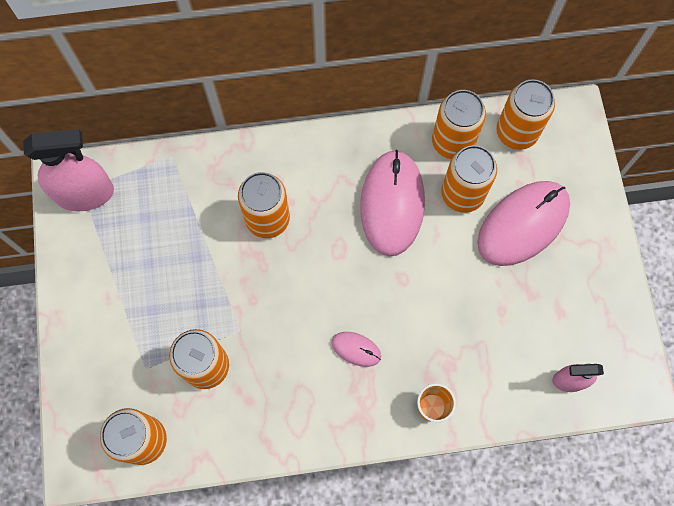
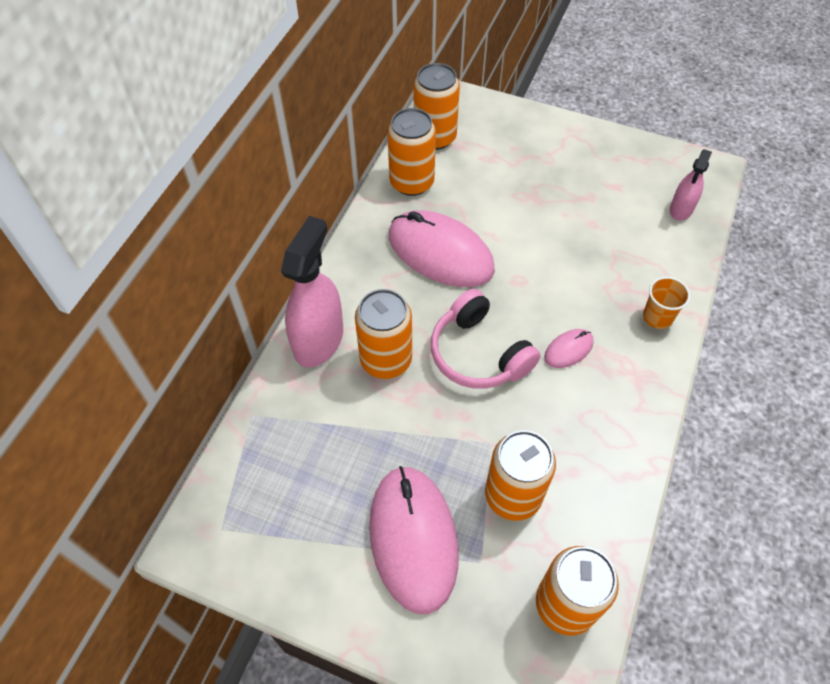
camera: 60 degrees left, 15 degrees down
pink spray bottle [23,129,114,212] -> pink spray bottle moved to [281,216,343,368]
orange can [441,145,497,213] -> none
pink mouse [477,181,570,266] -> pink mouse moved to [369,466,459,614]
none -> pink headphones [431,289,541,389]

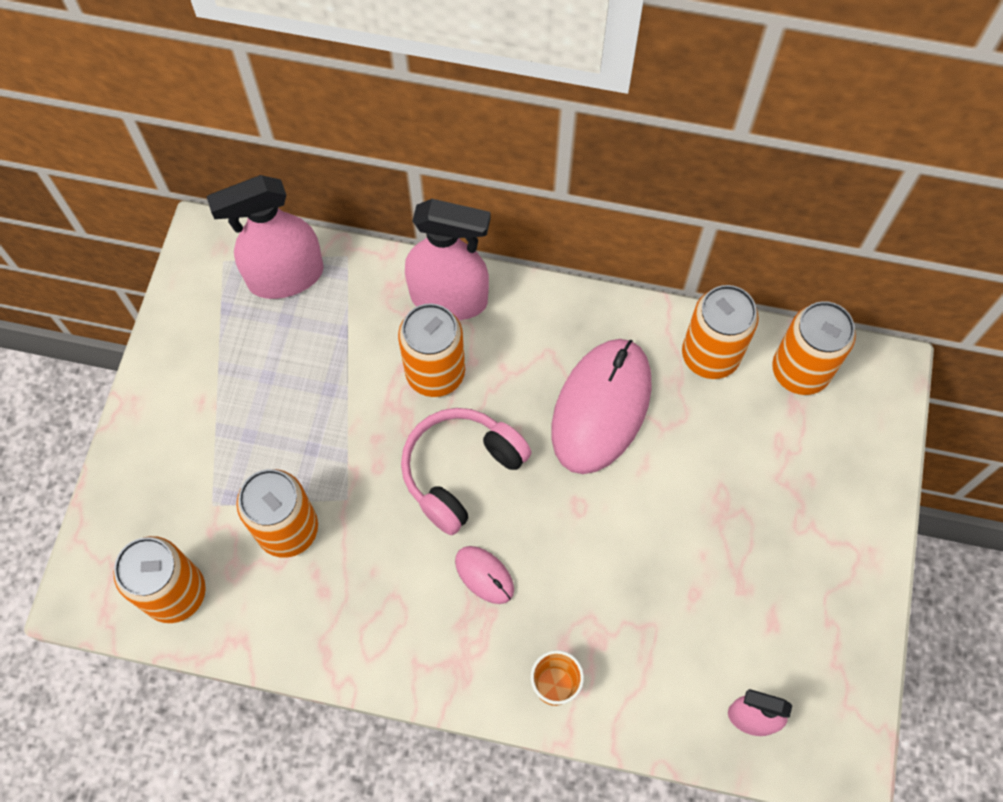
camera: 80 degrees right, 10 degrees up
pink mouse [369,466,459,614] -> none
none -> pink spray bottle [207,175,324,299]

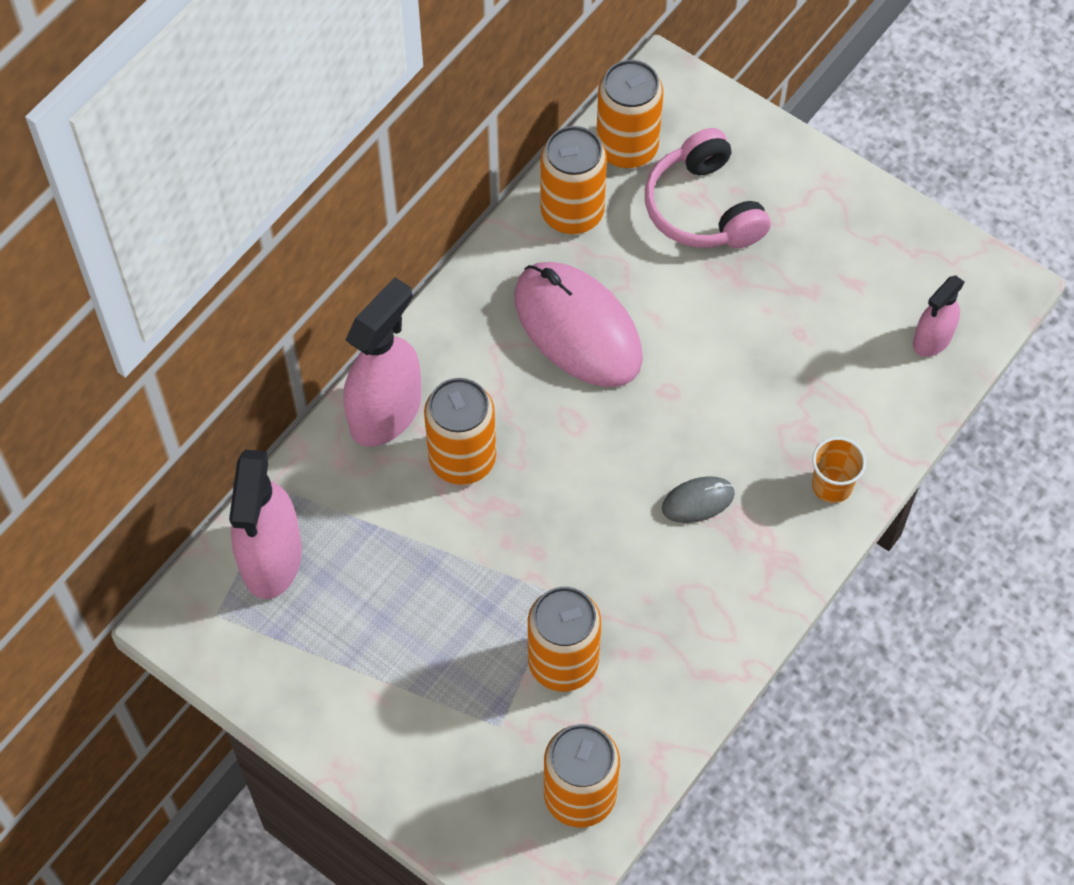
camera: 65 degrees left, 5 degrees down
pink headphones [401,408,532,535] -> pink headphones moved to [645,128,771,248]
pink mouse [455,546,514,604] -> grey mouse [662,476,735,523]

